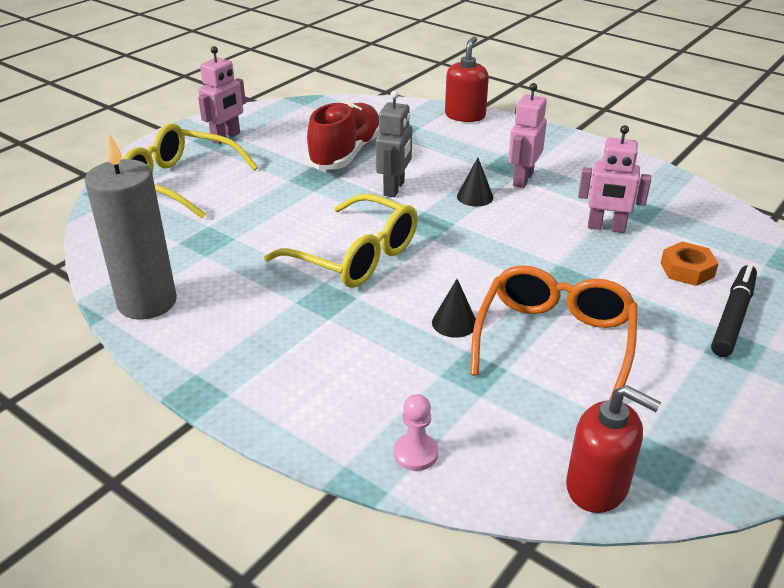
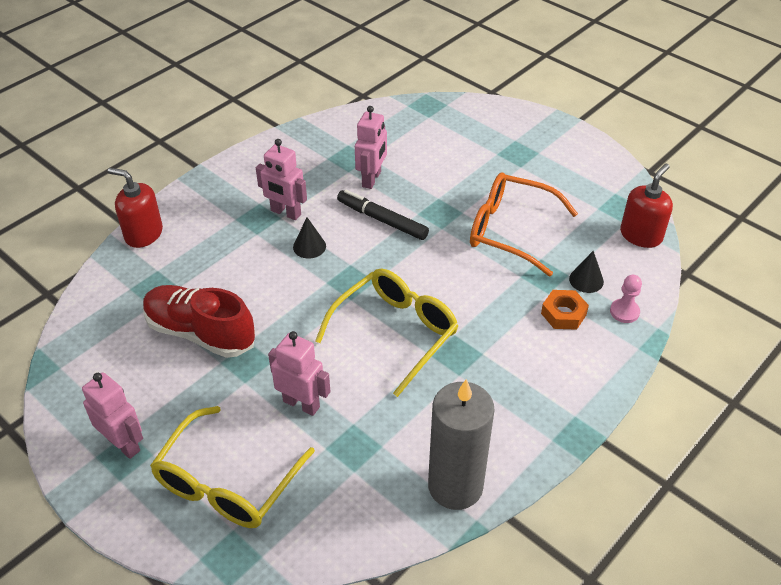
camera: 85 degrees left, 10 degrees up
grey robot [376,91,412,197] -> none
black cone [432,279,476,338] -> black cone moved to [569,251,604,293]
orange nut [661,241,719,286] -> orange nut moved to [541,290,589,330]
black marker [711,264,757,357] -> black marker moved to [337,190,429,240]
none -> pink robot [268,331,331,416]

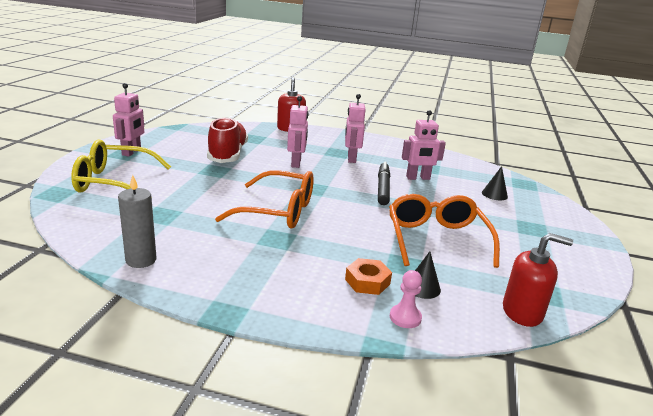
camera: 60 degrees right, 20 degrees down
pink robot [268,331,331,416] -> pink robot moved to [287,96,309,168]
black cone [293,217,326,259] -> black cone moved to [482,166,508,200]
yellow glasses [315,268,458,397] -> orange glasses [215,170,314,229]
grey candle [428,379,495,510] -> grey candle [118,175,156,268], size x0.63

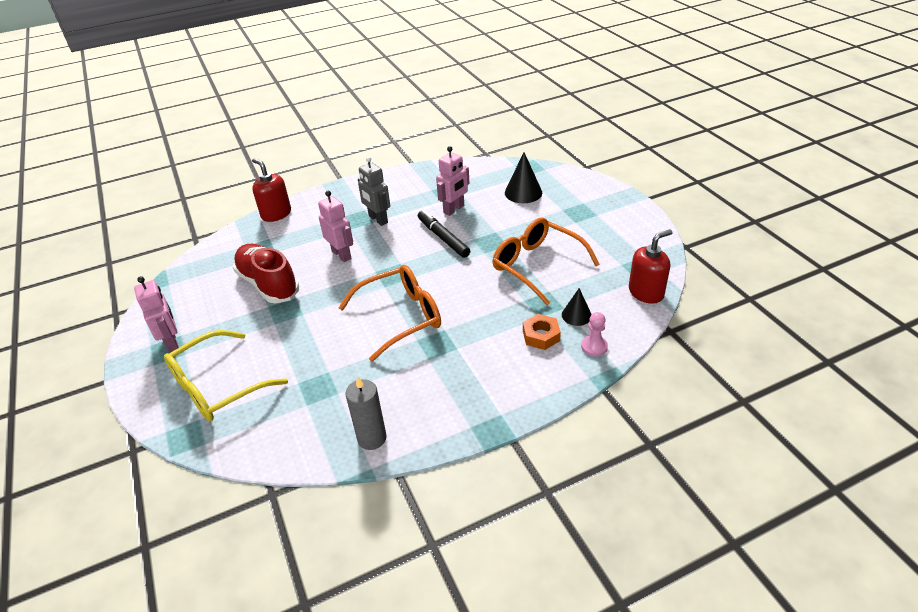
camera: 35 degrees left, 15 degrees up
pink robot [345,94,366,163] -> grey robot [358,156,390,226]
black cone [482,166,508,200] -> black cone [505,152,542,203], size x1.58

